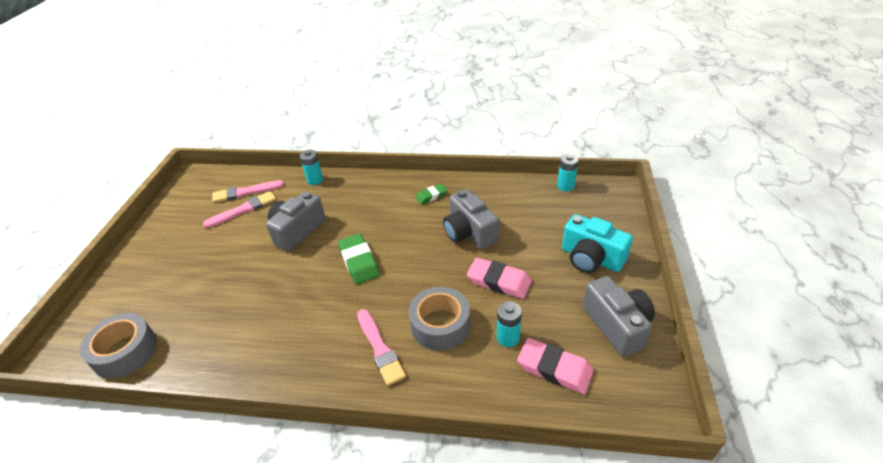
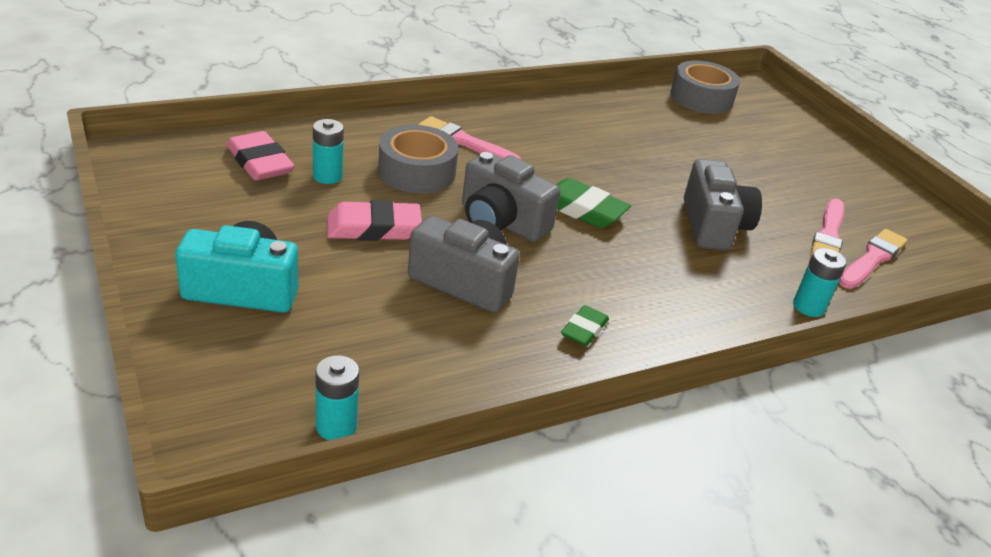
camera: 140 degrees right, 5 degrees down
pink eraser [517,338,594,394] -> pink eraser turned 60 degrees clockwise [226,131,294,181]
grey camera [583,276,655,357] -> grey camera moved to [462,152,560,242]

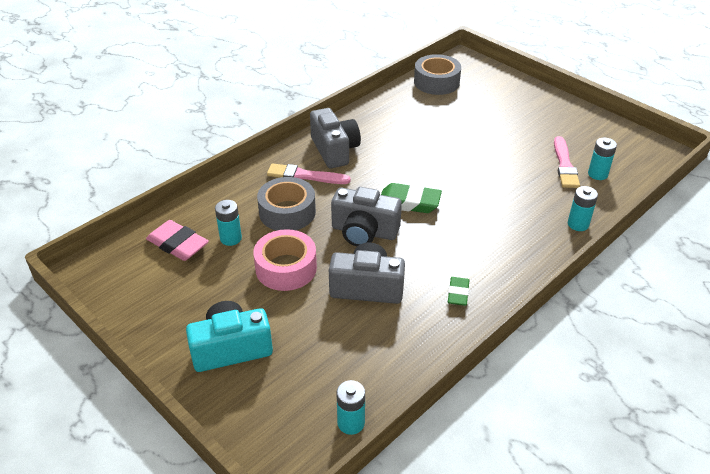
camera: 15 degrees left, 5 degrees up
pink eraser [327,200,422,241] -> pink tape [253,229,317,291]
grey camera [684,159,762,251] -> grey camera moved to [310,108,361,168]
pink brush [839,229,907,289] -> turquoise battery [588,137,617,180]

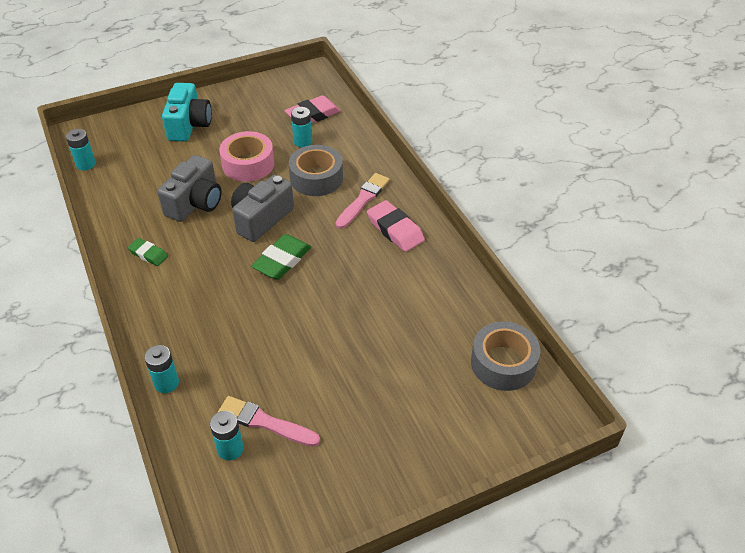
camera: 110 degrees right, 5 degrees up
grey camera [310,108,361,168] -> pink eraser [367,200,425,252]

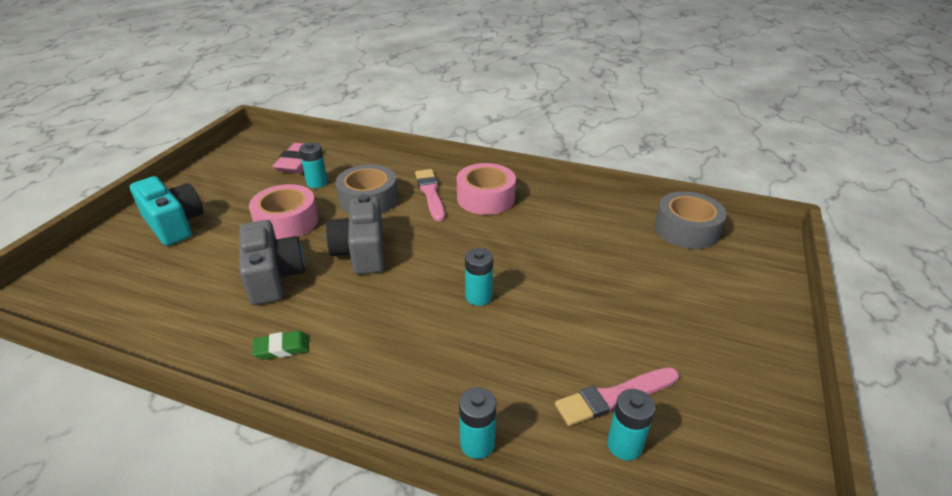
camera: 45 degrees left, 10 degrees down
turquoise battery [66,129,96,170] -> turquoise battery moved to [465,248,493,306]
green eraser [251,234,311,280] -> none
pink eraser [367,200,425,252] -> pink tape [457,163,516,215]

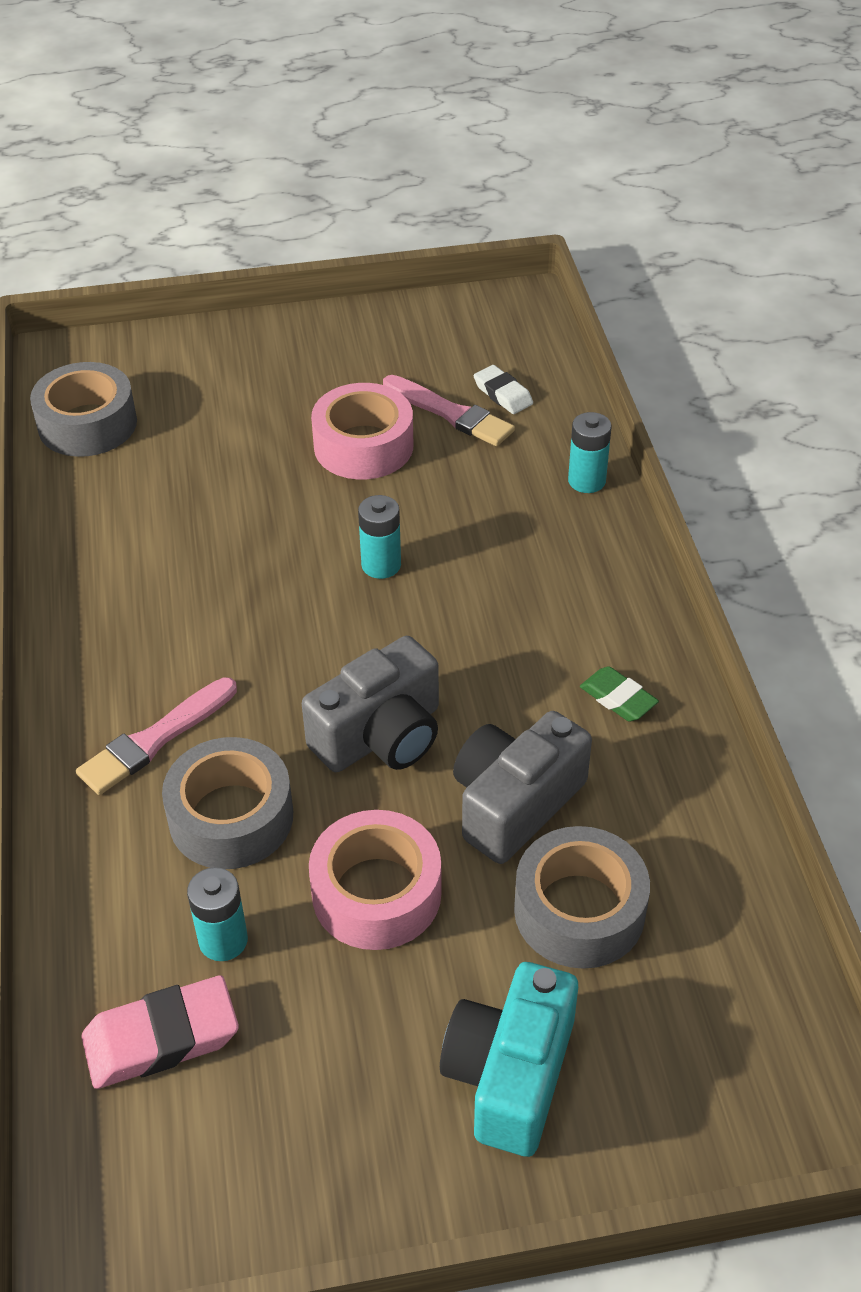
camera: 120 degrees left, 10 degrees up
pink tape [457,163,516,215] -> pink tape moved to [311,383,413,479]
turquoise battery [607,389,655,460] -> white eraser [474,365,533,414]
none -> grey tape [514,826,650,969]

